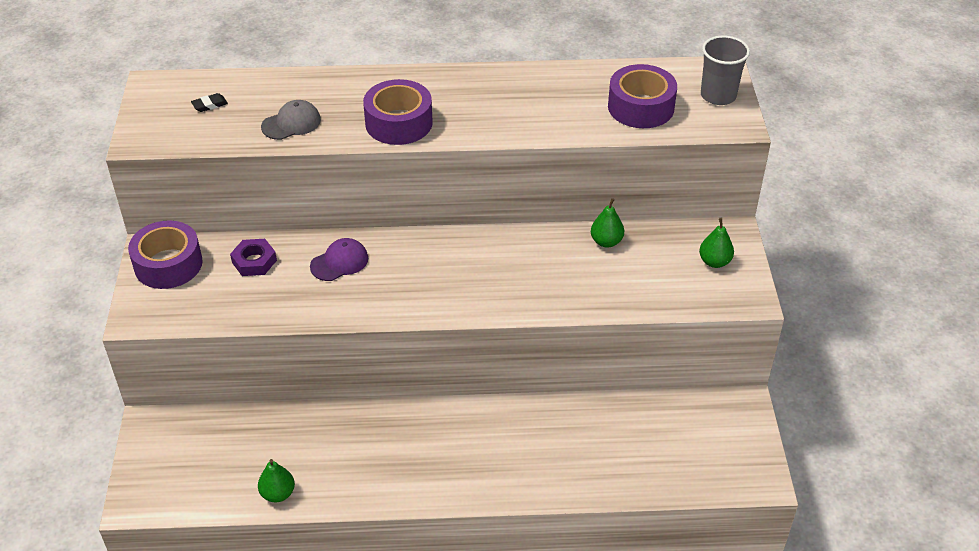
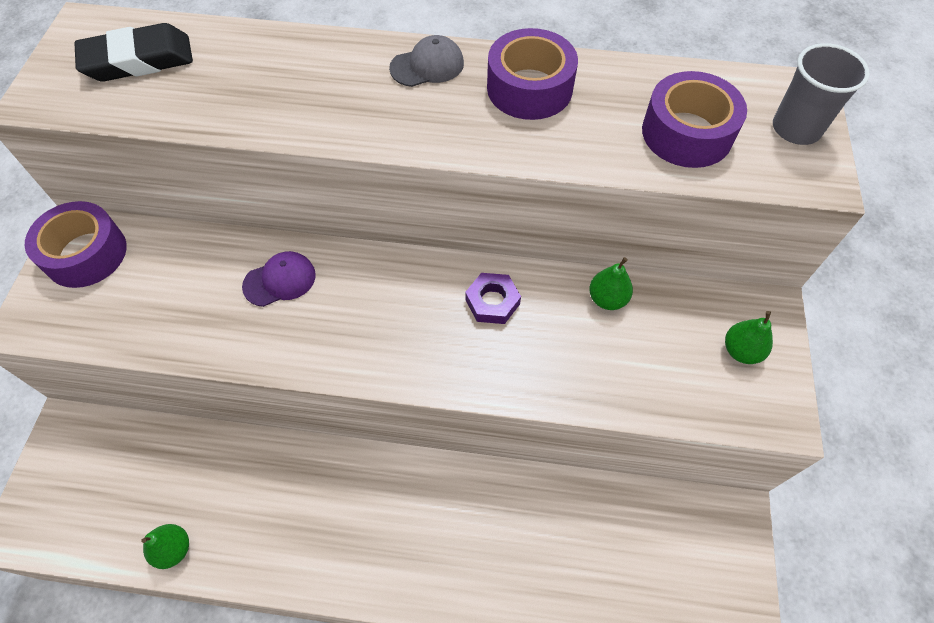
camera: 10 degrees right, 15 degrees up
black eraser [191,93,228,112] -> black eraser [74,23,193,81], size x2.47
purple nut [230,239,277,276] -> purple nut moved to [465,273,521,324]
grey cap [261,100,321,140] -> grey cap moved to [389,35,464,87]
purple tape [363,79,433,145] -> purple tape moved to [487,28,578,120]

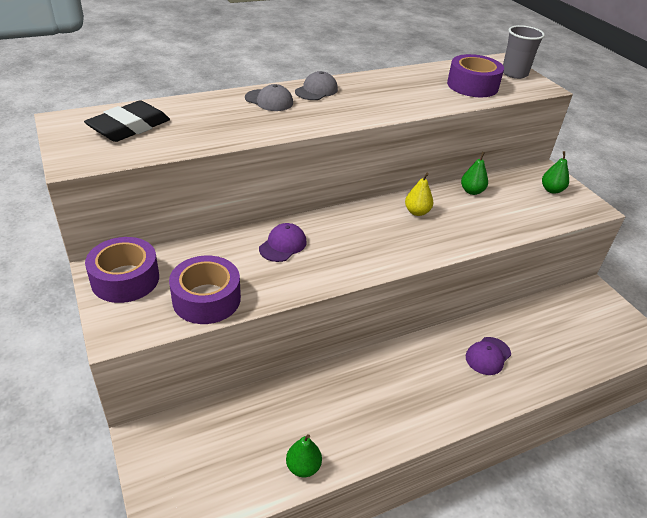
camera: 35 degrees left, 20 degrees down
purple nut [465,273,521,324] -> yellow pear [405,173,433,216]
purple tape [487,28,578,120] -> purple tape moved to [169,256,241,324]
none -> grey cap [245,84,293,111]
none -> purple cap [466,337,511,375]

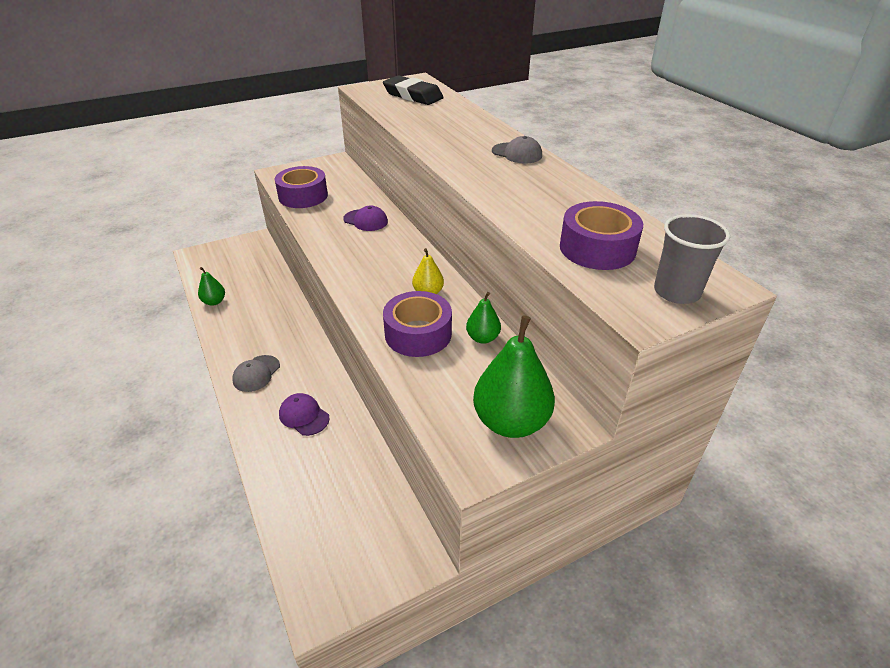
camera: 90 degrees right, 0 degrees up
purple tape [85,237,159,303] -> purple tape moved to [383,291,452,357]
grey cap [245,84,293,111] -> grey cap moved to [232,355,280,392]
green pear [542,151,569,194] -> green pear [473,315,555,438], size x1.95

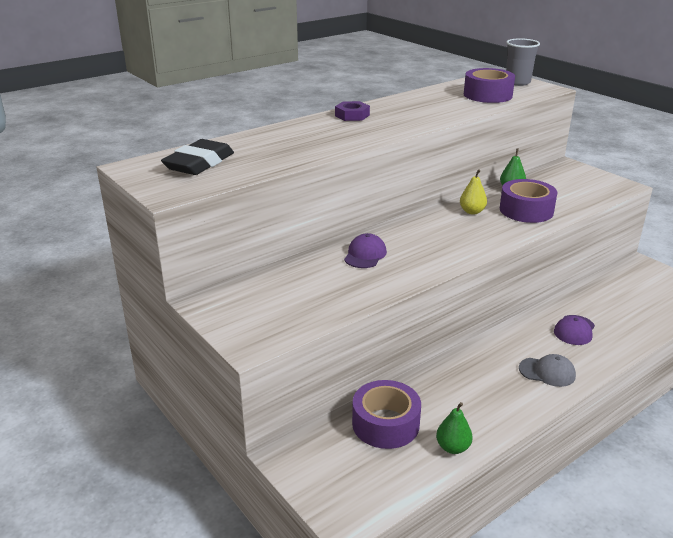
camera: 100 degrees left, 10 degrees down
purple tape [275,166,328,208] -> purple tape moved to [352,380,421,449]
green pear [473,315,555,438] -> none
grey cap [492,136,542,164] -> purple nut [335,101,370,121]

